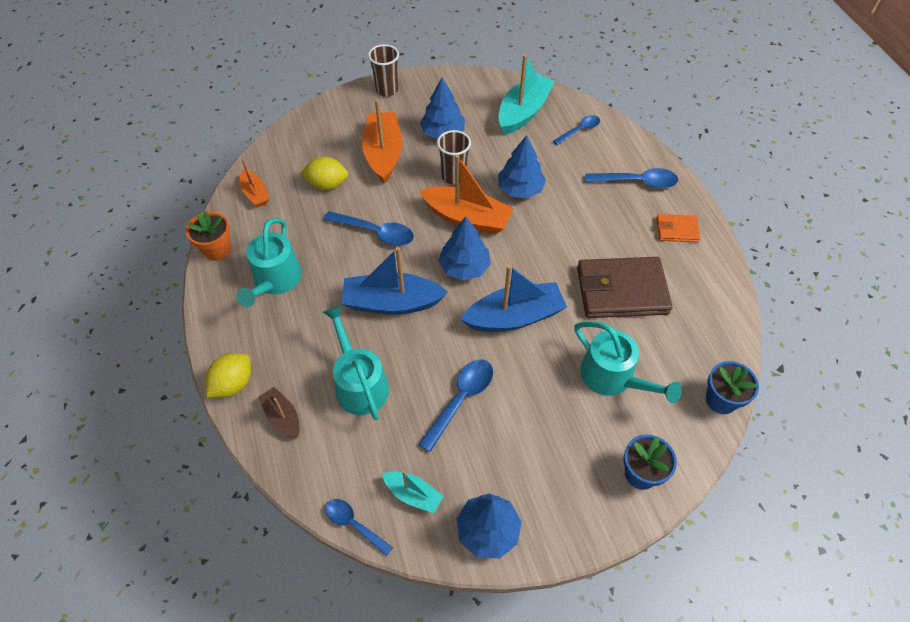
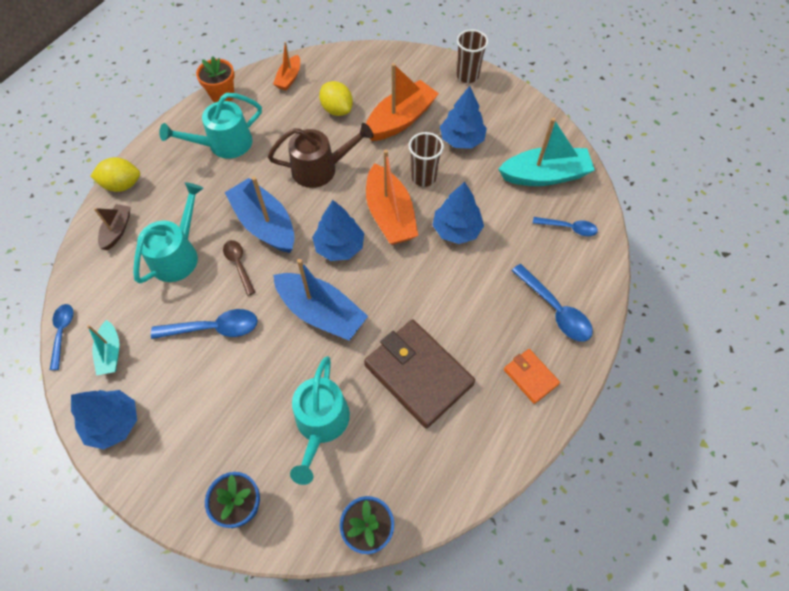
camera: 50 degrees right, 5 degrees up
blue spoon [324,211,414,246] -> brown watering can [268,123,374,188]
none -> brown spoon [223,240,256,296]

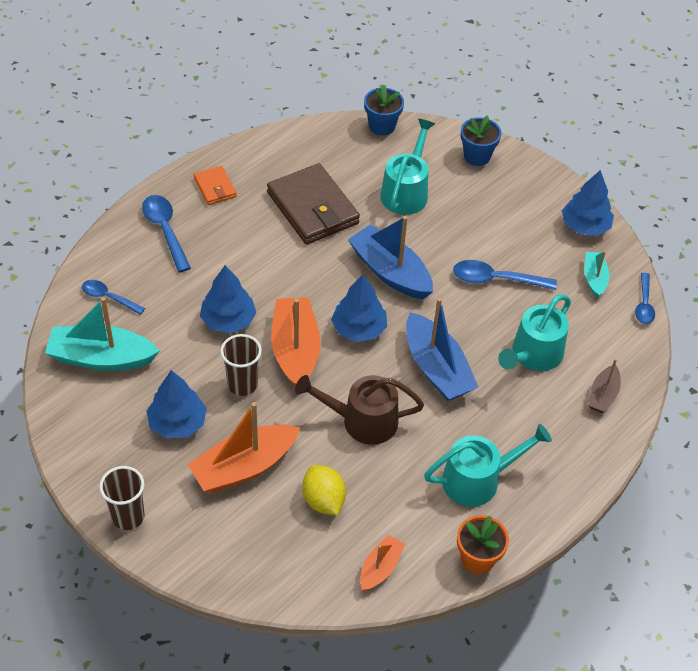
camera: 170 degrees left, 10 degrees down
yellow lemon [90,157,140,192] -> none
brown spoon [223,240,256,296] -> none

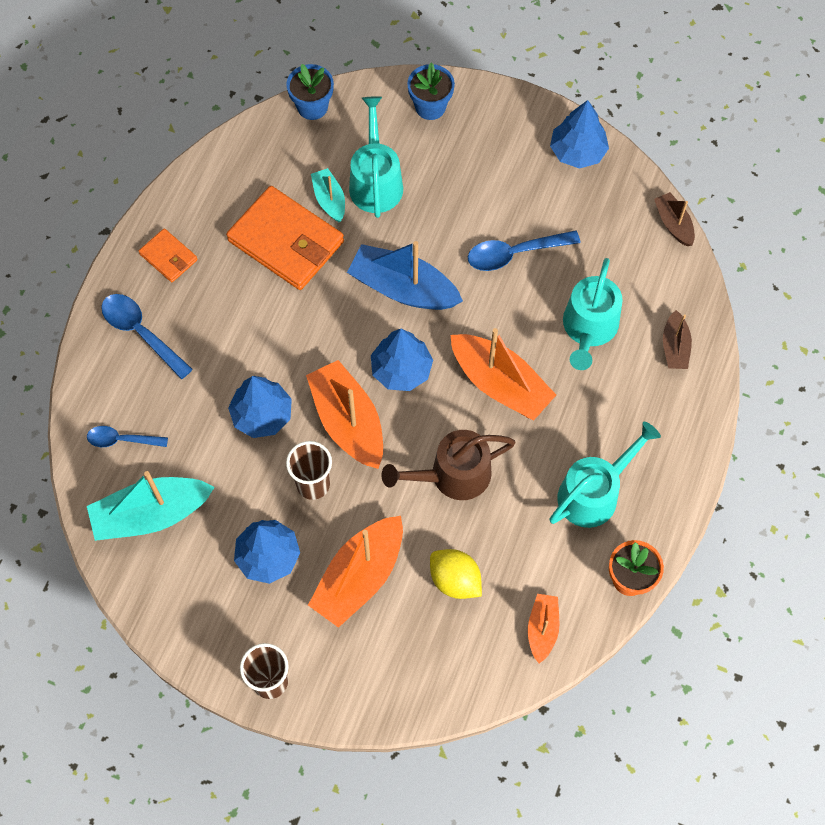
camera: 20 degrees left, 15 degrees up
brown wallet [267,163,360,244] -> orange wallet [226,186,344,290]
blue boat [406,298,478,401] -> orange boat [450,328,556,421]
turquoise boat [584,251,610,298] -> turquoise boat moved to [311,168,345,223]
blue spoon [635,273,655,324] -> brown boat [654,192,695,246]

